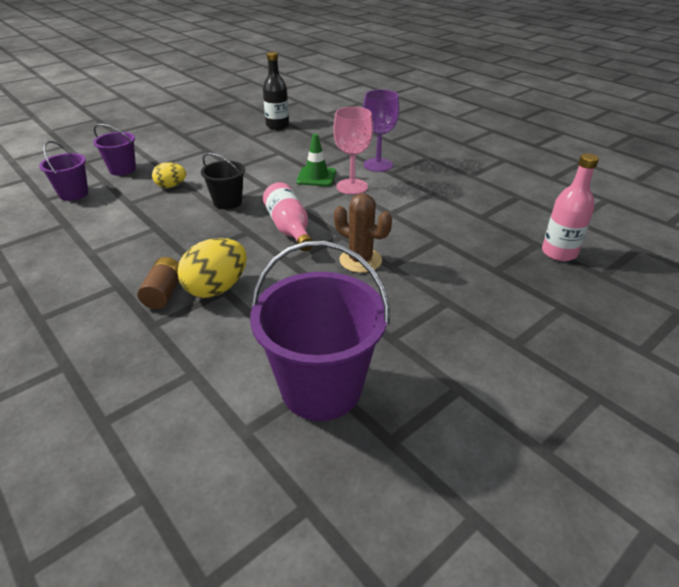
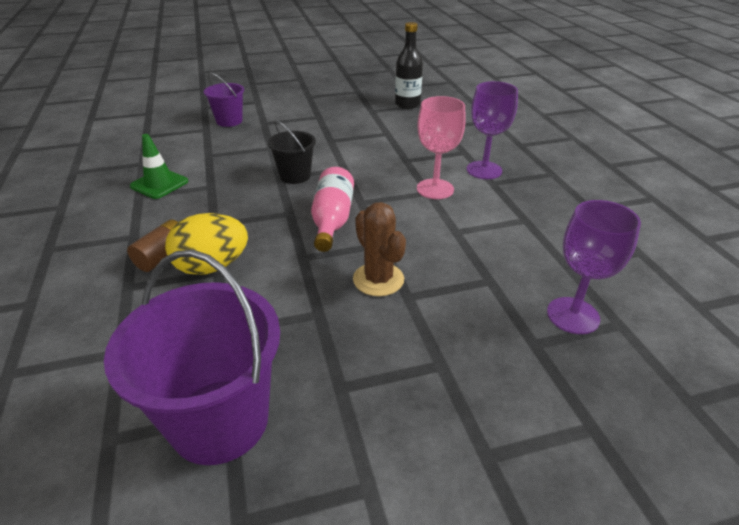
camera: 25 degrees right, 0 degrees up
purple bucket [39,141,89,201] -> none
yellow egg [152,162,186,188] -> none
green traffic cone [296,134,336,186] -> green traffic cone moved to [130,134,188,199]
pink bottle [542,153,599,261] -> none
none -> purple goblet [547,200,641,334]

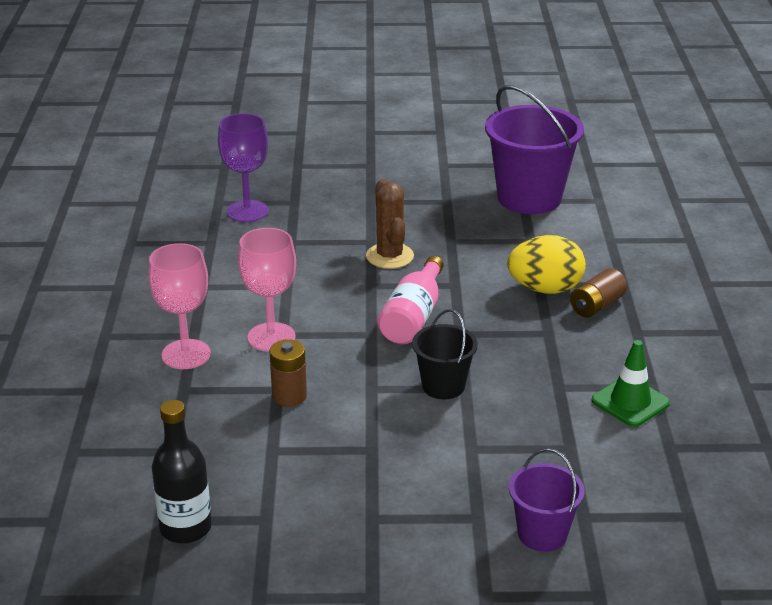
camera: 165 degrees left, 5 degrees down
purple goblet [467,81,518,179] -> pink goblet [148,243,211,369]
none -> brown battery [270,339,307,407]

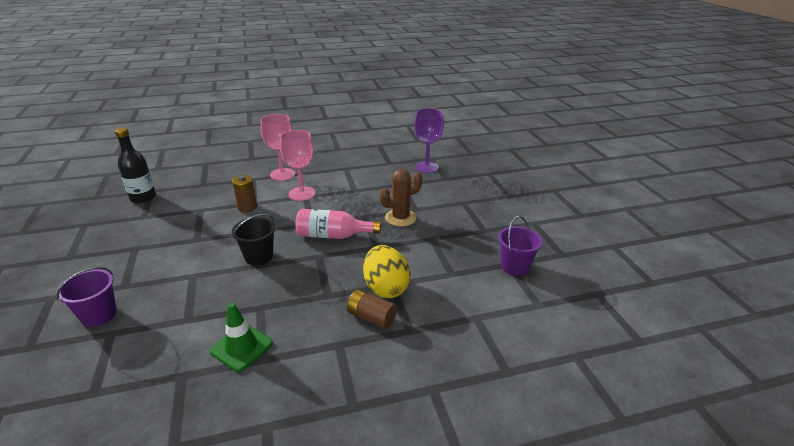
camera: 75 degrees right, 0 degrees up
purple bucket [485,85,584,214] -> purple bucket [498,216,543,276], size x0.54

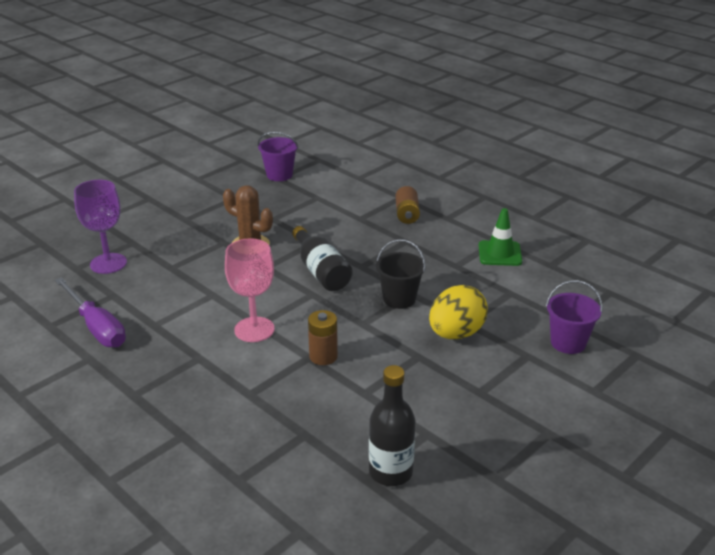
camera: 120 degrees left, 0 degrees up
pink goblet [261,114,295,181] -> none
pink bottle [296,209,381,239] -> black bottle [292,226,353,291]
yellow egg [363,245,411,298] -> yellow egg moved to [429,285,488,339]
none -> purple screwdriver [55,277,126,347]

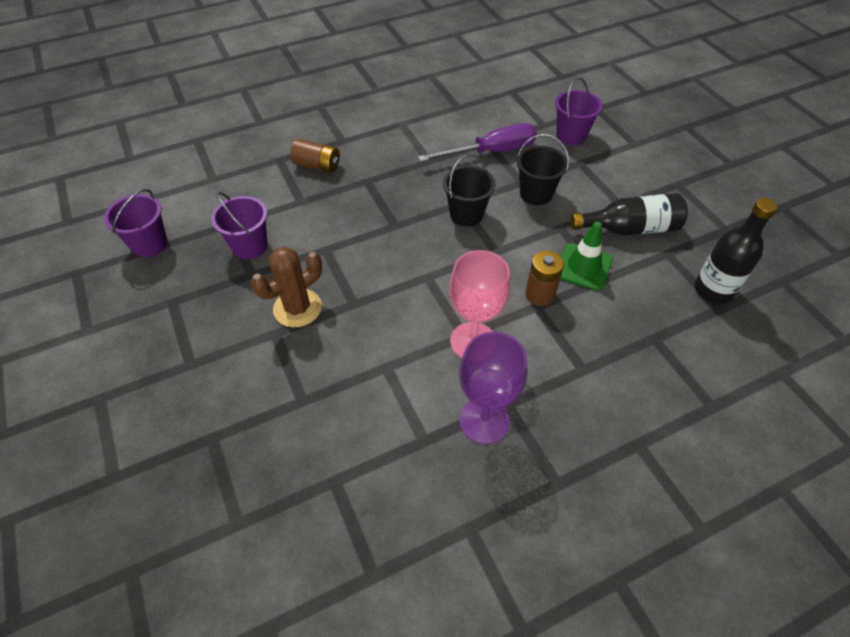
camera: 70 degrees left, 20 degrees up
purple screwdriver [55,277,126,347] -> purple screwdriver moved to [418,123,537,162]
purple goblet [74,180,127,274] -> purple goblet moved to [459,332,527,444]
black bottle [292,226,353,291] -> black bottle moved to [570,193,688,236]
yellow egg [429,285,488,339] -> black bucket [517,134,569,205]
green traffic cone [479,208,522,266] -> green traffic cone moved to [560,221,613,291]
none -> purple bucket [211,192,268,259]

